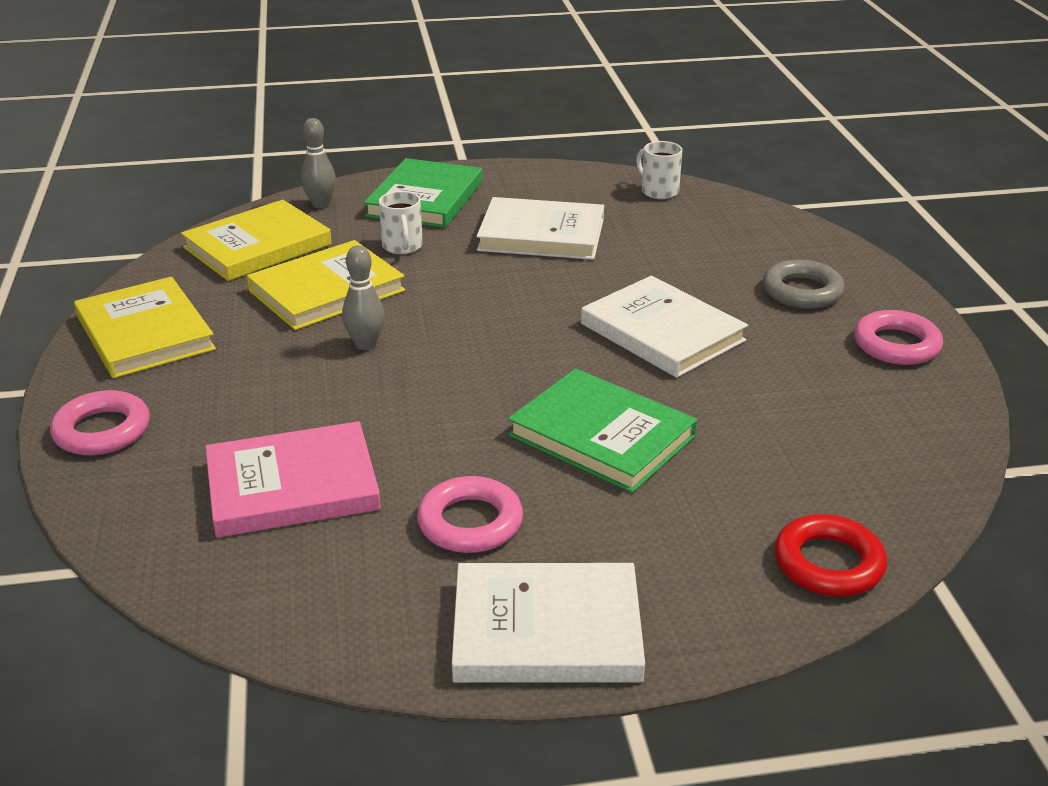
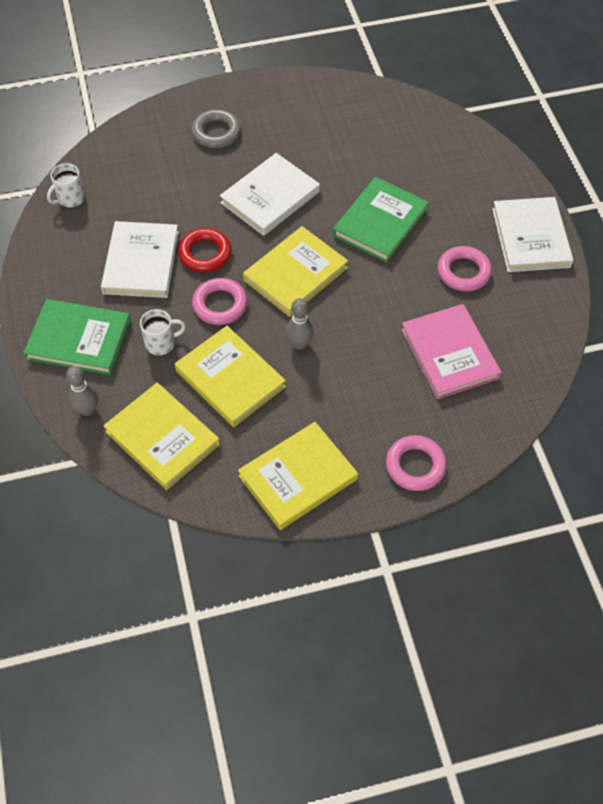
camera: 95 degrees left, 25 degrees up
red ring [774,514,887,597] -> red ring moved to [178,228,232,273]
pink ring [854,310,943,365] -> pink ring moved to [192,278,247,325]
none -> yellow book [243,226,348,317]

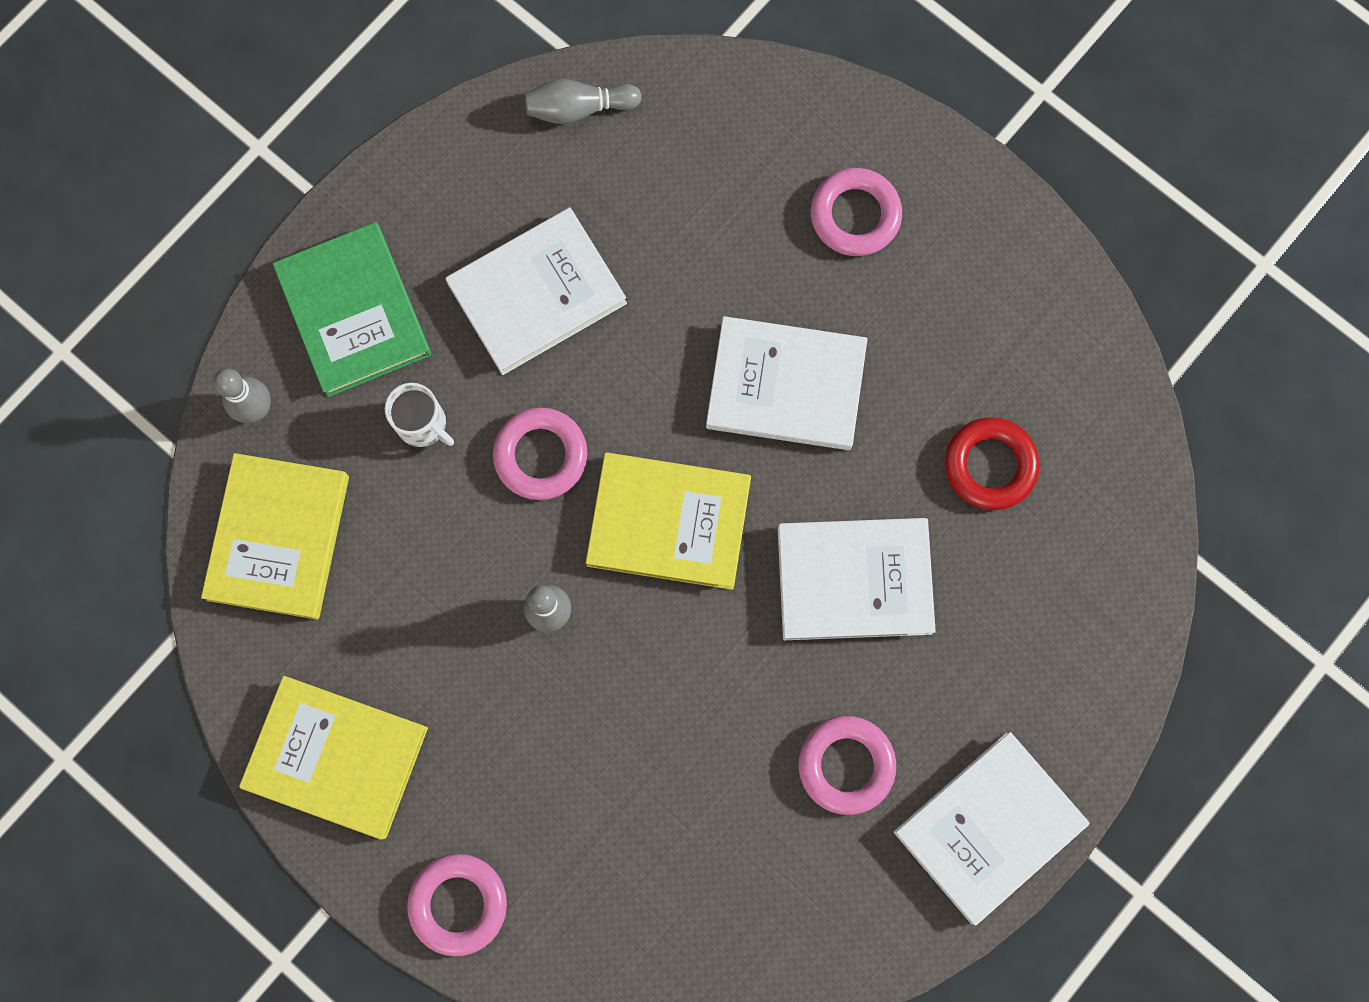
camera: 55 degrees right, 20 degrees up
white mug [47,163,85,207] -> grey bowling pin [525,79,642,124]
yellow book [175,326,286,427] -> none
red ring [178,228,232,273] -> red ring moved to [945,417,1040,510]
grey ring [191,109,241,148] -> pink ring [810,168,902,256]
green book [333,177,429,263] -> white book [778,518,936,640]
pink book [401,304,502,399] -> none

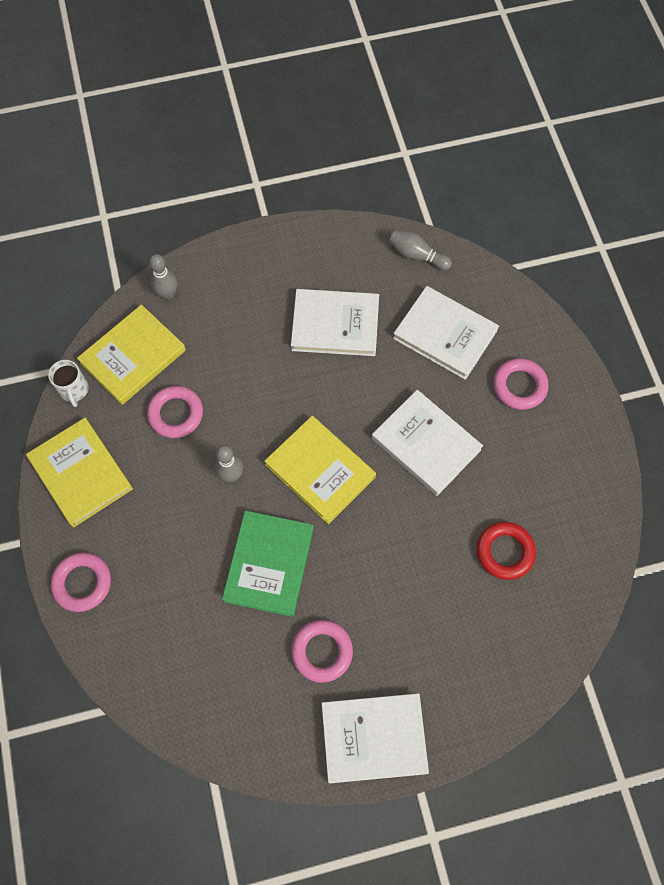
camera: 35 degrees right, 10 degrees down
green book [272,222,431,397] -> green book moved to [222,511,314,617]
white mug [385,383,454,447] -> white mug moved to [48,360,88,407]
pink ring [493,408,588,500] -> pink ring moved to [147,386,203,438]
white book [778,518,936,640] -> white book moved to [393,286,499,380]

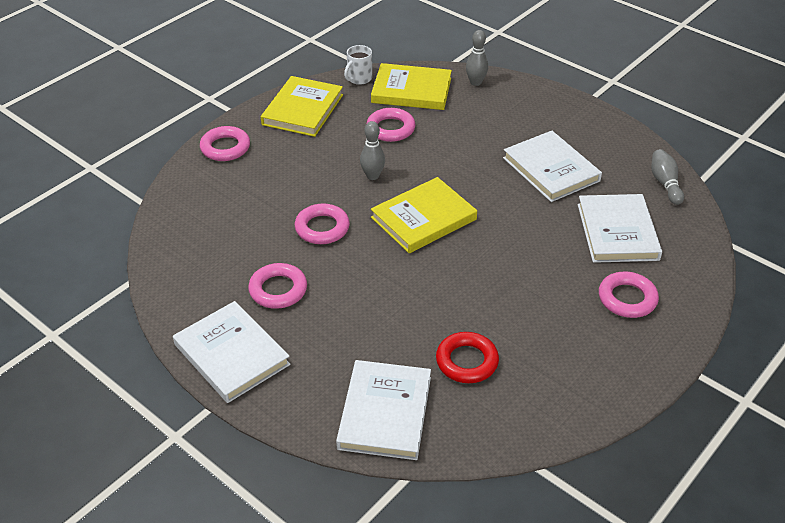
camera: 55 degrees right, 25 degrees down
green book [222,511,314,617] -> pink ring [295,203,350,244]
yellow book [264,416,376,524] -> yellow book turned 45 degrees clockwise [371,177,477,253]
white book [372,390,483,496] -> white book moved to [336,360,431,460]

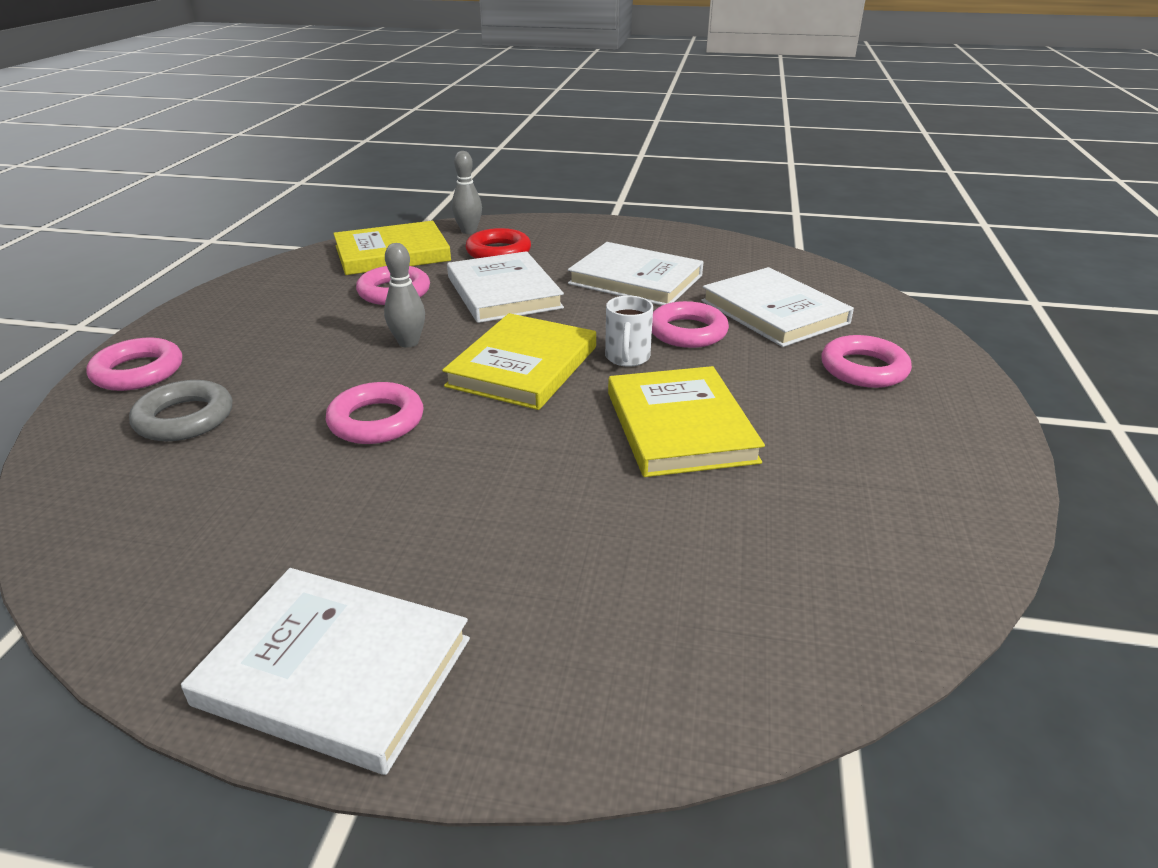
camera: 30 degrees left, 10 degrees down
pink ring [248,263,307,309] -> pink ring moved to [652,301,729,348]
yellow book [261,76,343,137] -> yellow book moved to [608,366,765,477]
white book [336,360,431,460] -> white book moved to [447,251,564,323]
white mug [344,45,372,85] -> white mug moved to [605,296,653,367]
red ring [436,332,499,383] -> red ring moved to [465,228,531,259]
grey bowling pin [651,149,684,205] -> none
none -> grey ring [129,380,232,441]

